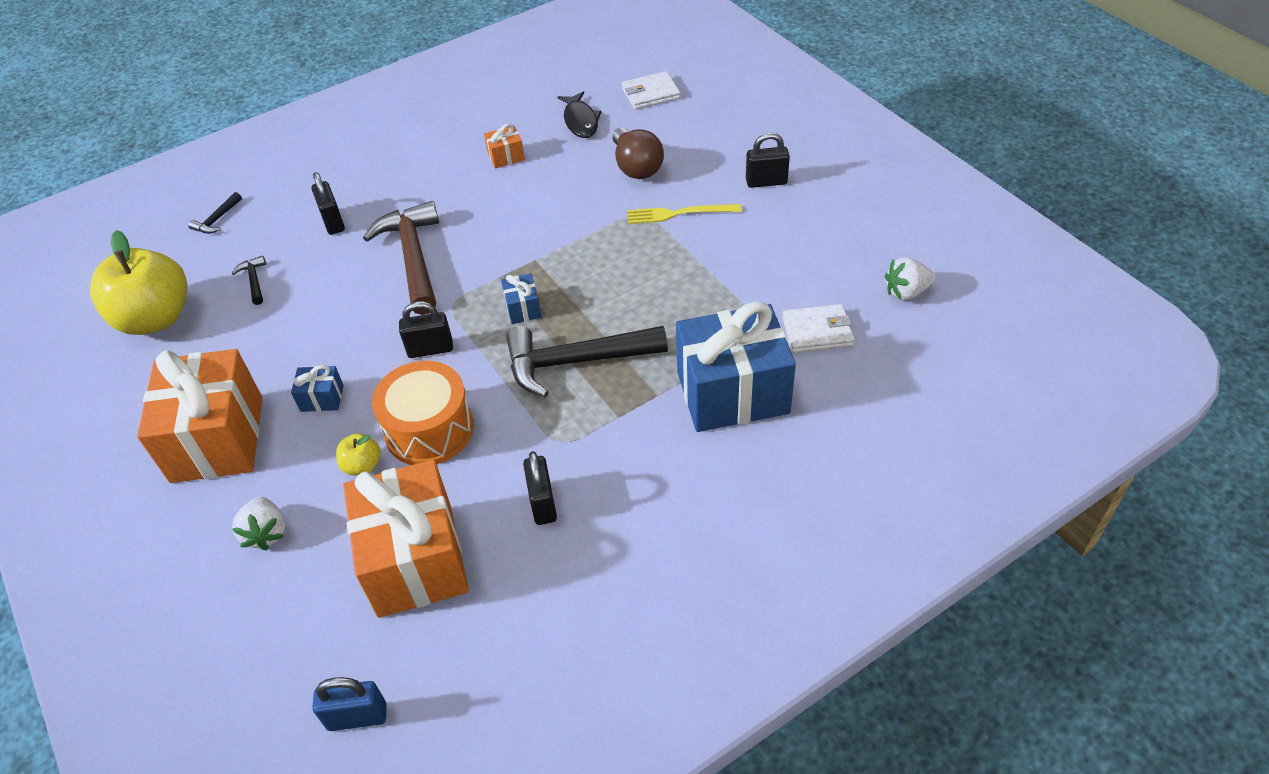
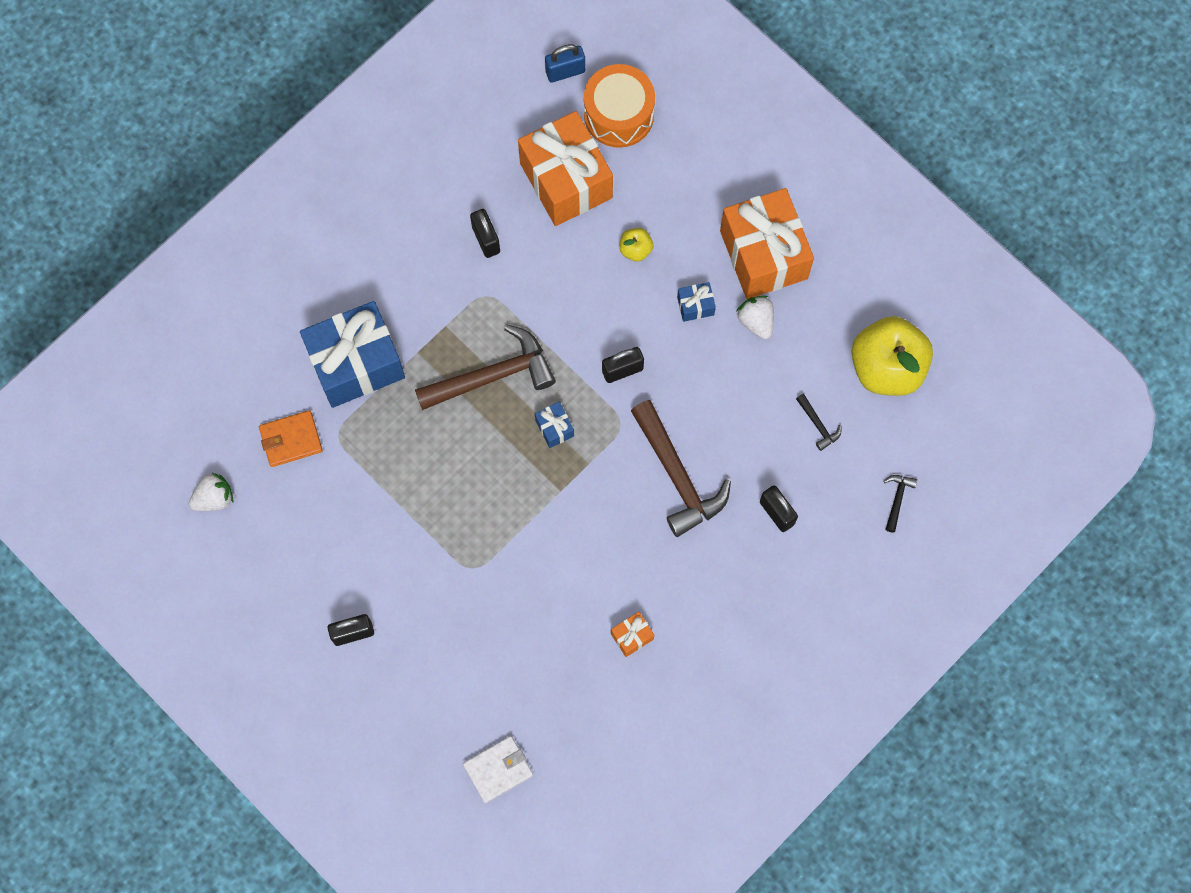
camera: 165 degrees right, 25 degrees up
white strawberry [232,497,286,551] -> white strawberry moved to [736,296,774,339]
orange drum [372,361,474,465] -> orange drum moved to [584,64,655,148]
black hammer [506,326,668,398] -> brown hammer [415,325,556,410]
black fish [557,91,602,138] -> none
brown light bulb [613,127,664,179] -> none
yellow fork [627,204,742,224] -> none
white wallet [782,304,854,353] -> orange wallet [259,410,323,467]

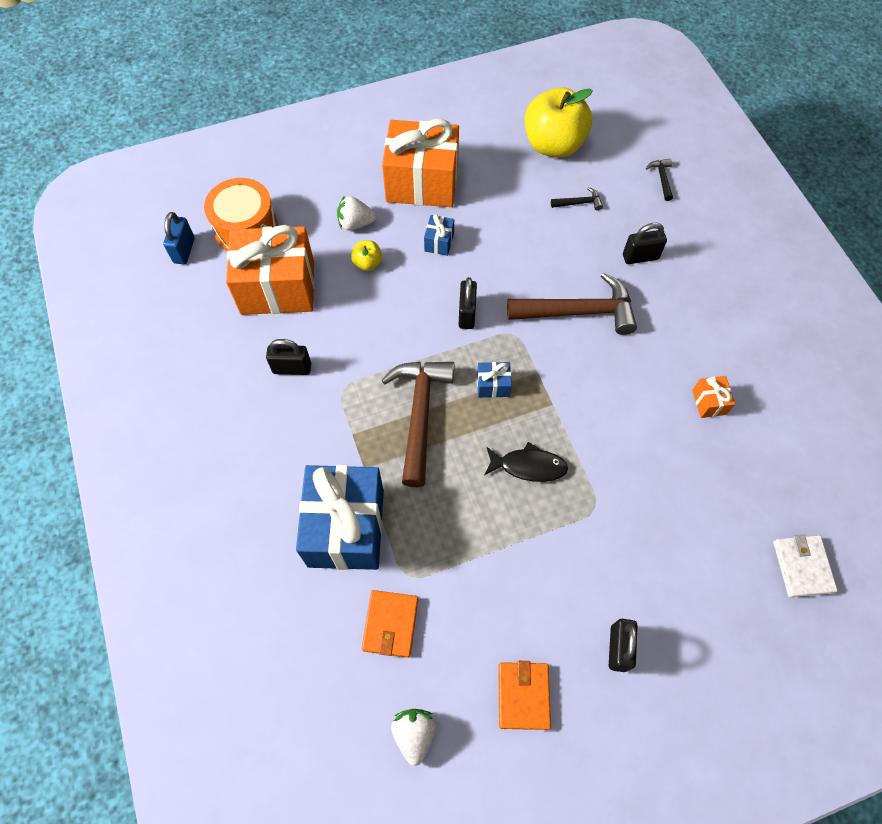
camera: 65 degrees left, 10 degrees down
white strawberry [736,296,774,339] -> white strawberry moved to [337,196,376,230]
black hammer [884,475,917,533] -> black hammer turned 45 degrees clockwise [646,159,673,201]
none -> black fish [484,442,568,482]
none -> orange wallet [498,661,551,730]

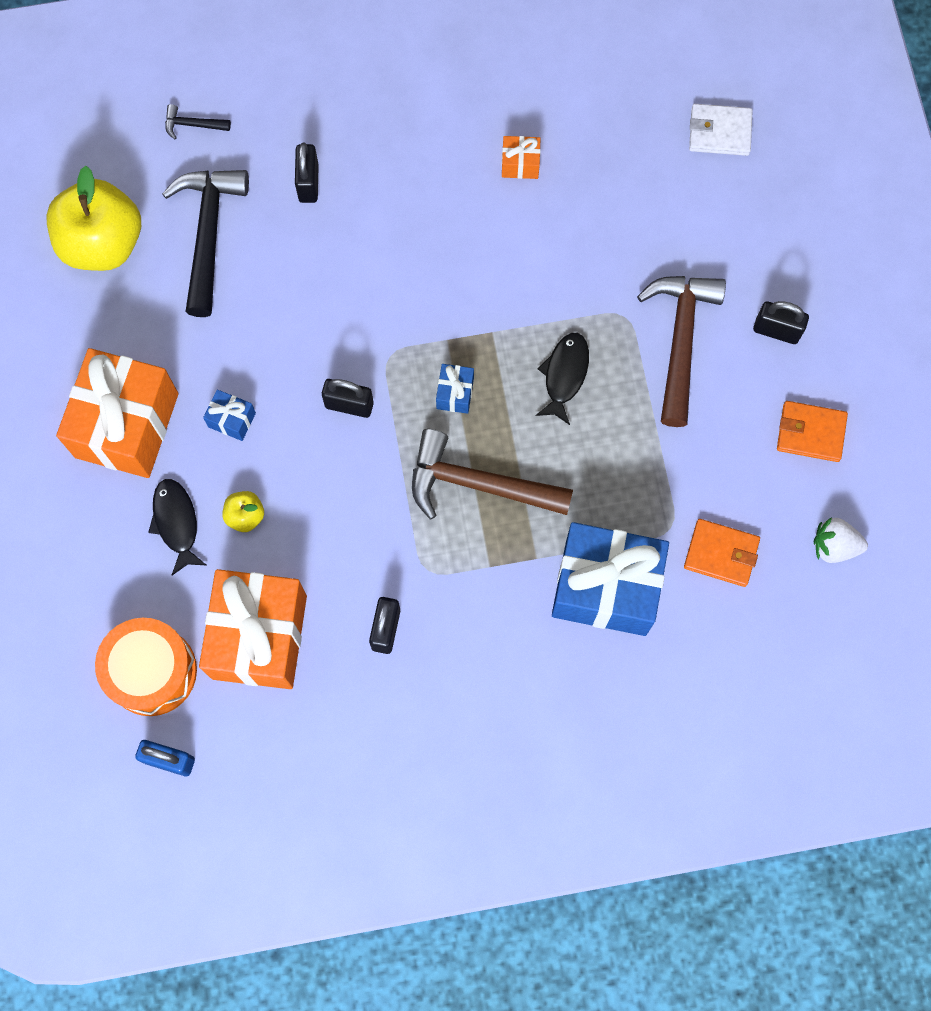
camera: 80 degrees left, 10 degrees up
white strawberry [337,196,376,230] -> black fish [148,479,207,576]
brown hammer [507,272,637,335] -> brown hammer moved to [637,276,726,427]
black hammer [551,187,603,211] -> black hammer [162,170,249,317], size x2.32

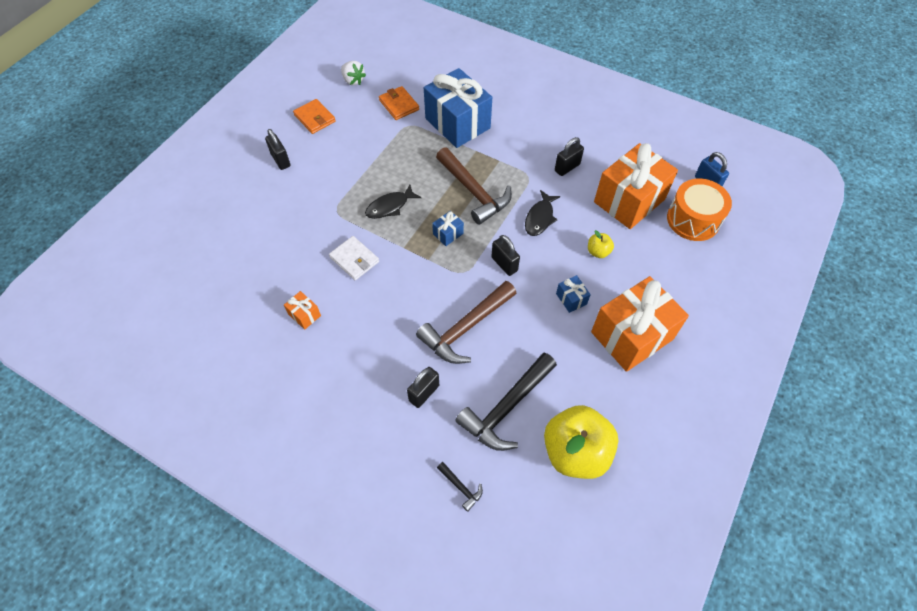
camera: 140 degrees left, 15 degrees down
black fish [148,479,207,576] -> black fish moved to [525,190,560,236]
brown hammer [637,276,726,427] -> brown hammer moved to [416,281,517,364]
white wallet [689,104,753,156] -> white wallet moved to [329,236,379,280]

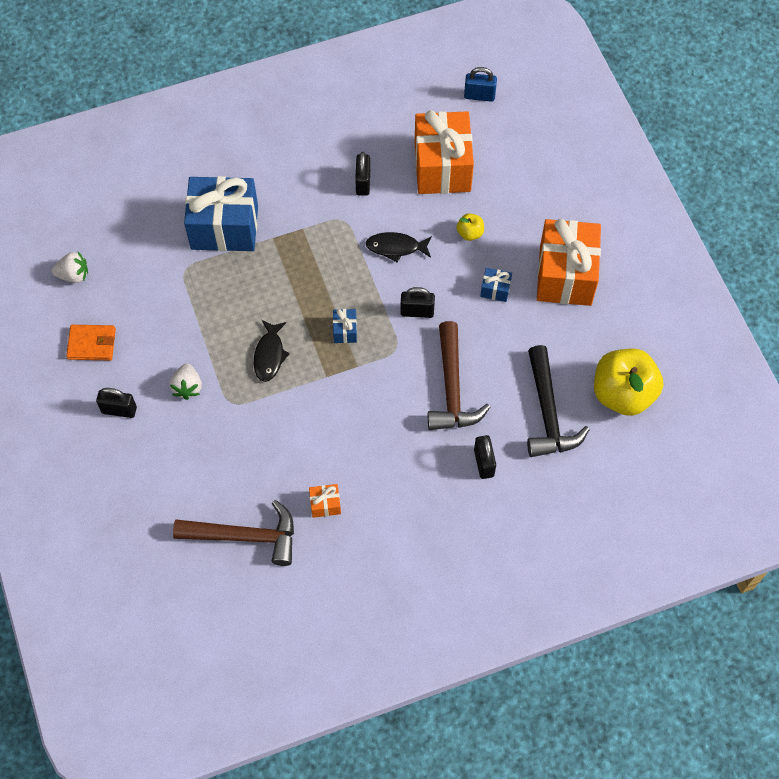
camera: 50 degrees left, 5 degrees up
white wallet [329,236,379,280] -> none
orange wallet [379,86,419,120] -> none
brown hammer [436,147,512,225] -> brown hammer moved to [173,500,294,566]
black hammer [437,462,483,512] -> none
black fish [525,190,560,236] -> black fish turned 120 degrees clockwise [366,232,432,263]
orange drum [667,179,732,241] -> none
none -> white strawberry [169,364,202,400]

